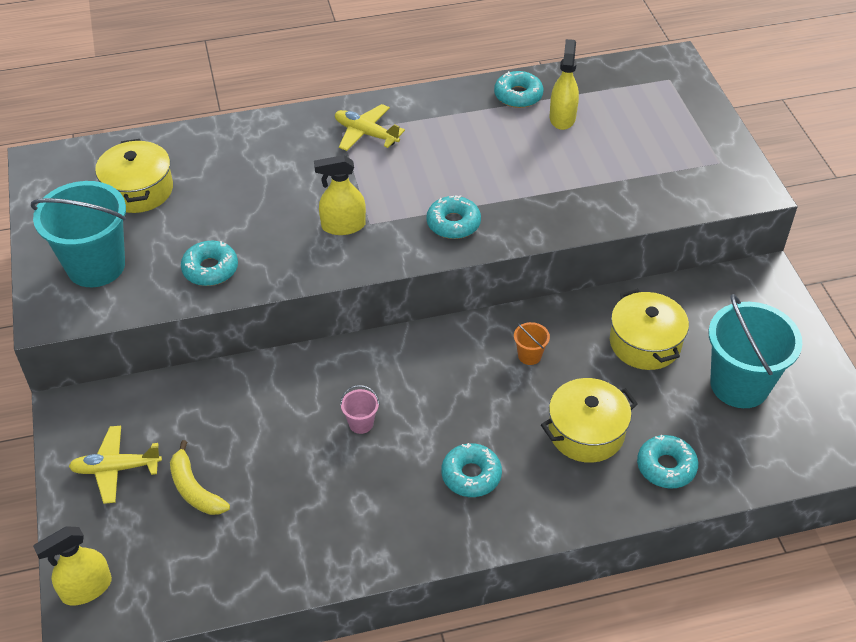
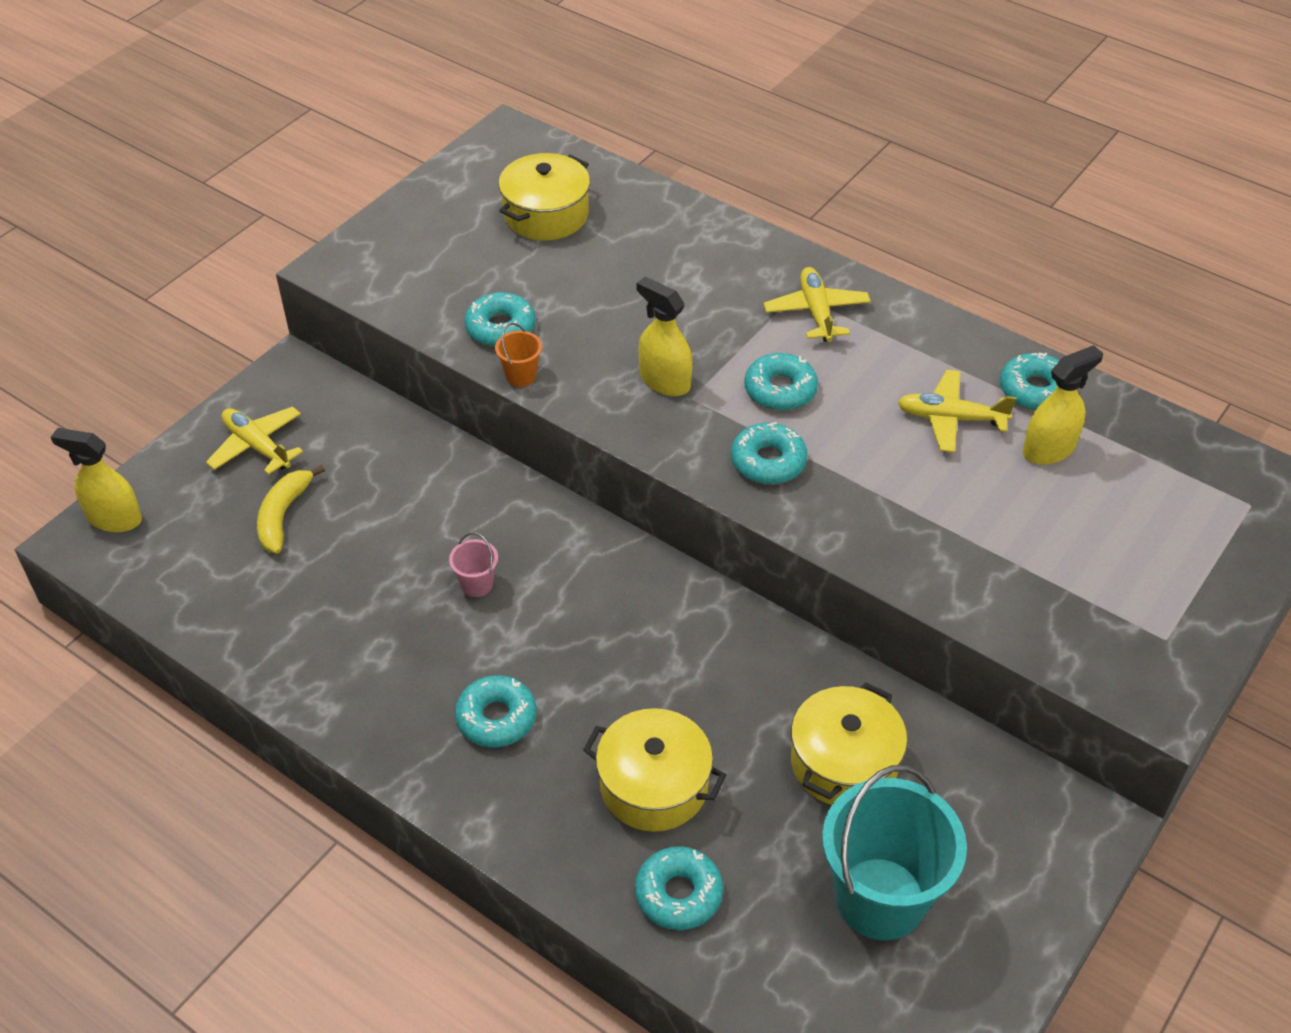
camera: 50 degrees right, 0 degrees up
turquoise bucket [31,181,126,287] -> none
orange bucket [514,322,550,365] -> orange bucket moved to [495,323,542,387]
none -> turquoise donut [744,353,818,411]
none -> yellow plane [898,370,1016,453]

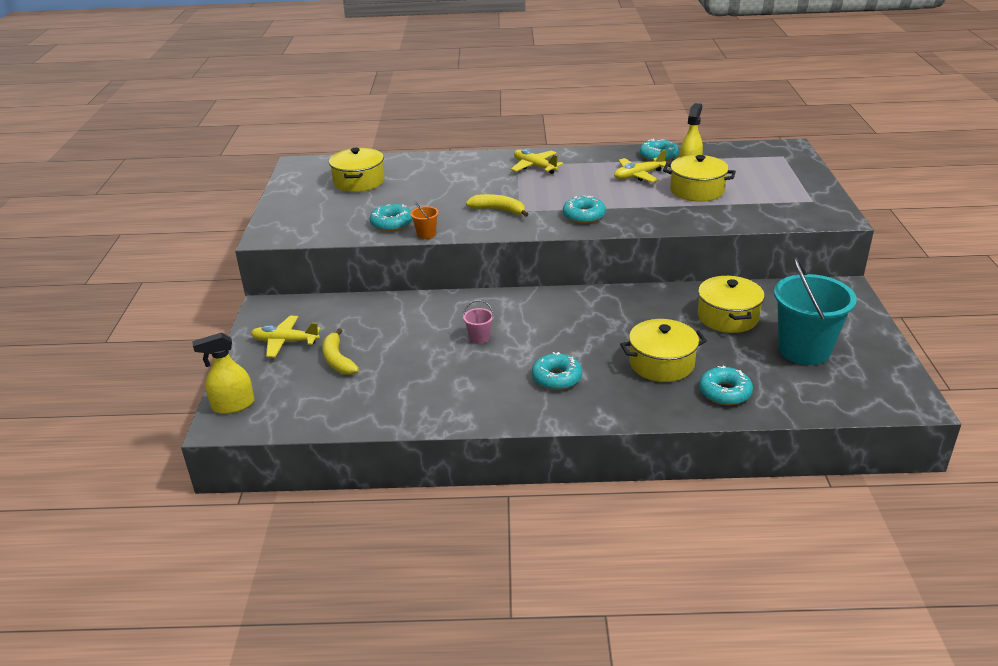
camera: 35 degrees left, 15 degrees down
yellow spray bottle [636,277,693,396] -> yellow banana [466,194,529,217]
turquoise donut [744,353,818,411] -> none
none -> yellow pot [663,155,736,202]

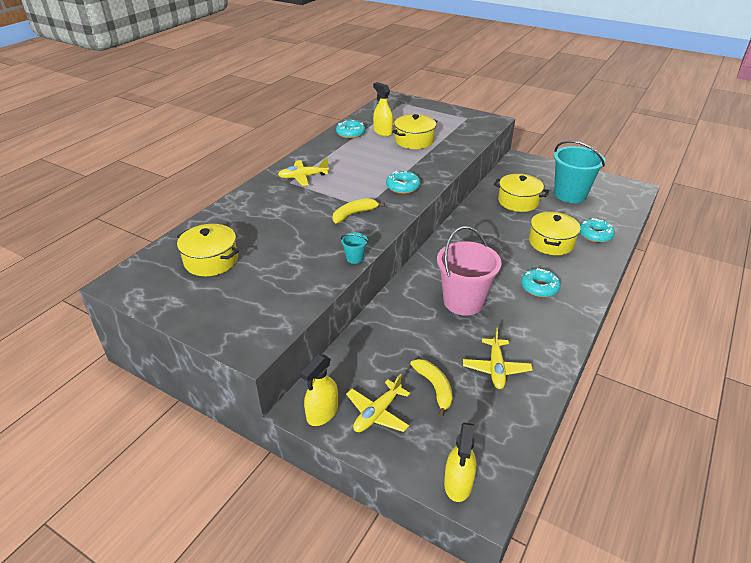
camera: 60 degrees left, 5 degrees up
yellow banana [322,328,359,375] -> yellow banana turned 120 degrees counterclockwise [410,359,453,418]
turquoise donut [370,204,413,231] -> none
orange bucket [410,201,439,239] -> turquoise bucket [341,232,368,264]
pink bucket [463,300,494,344] -> pink bucket [437,226,502,316], size x2.42
yellow plane [614,150,669,182] -> yellow plane moved to [463,328,532,389]
none -> yellow spray bottle [300,354,338,426]

